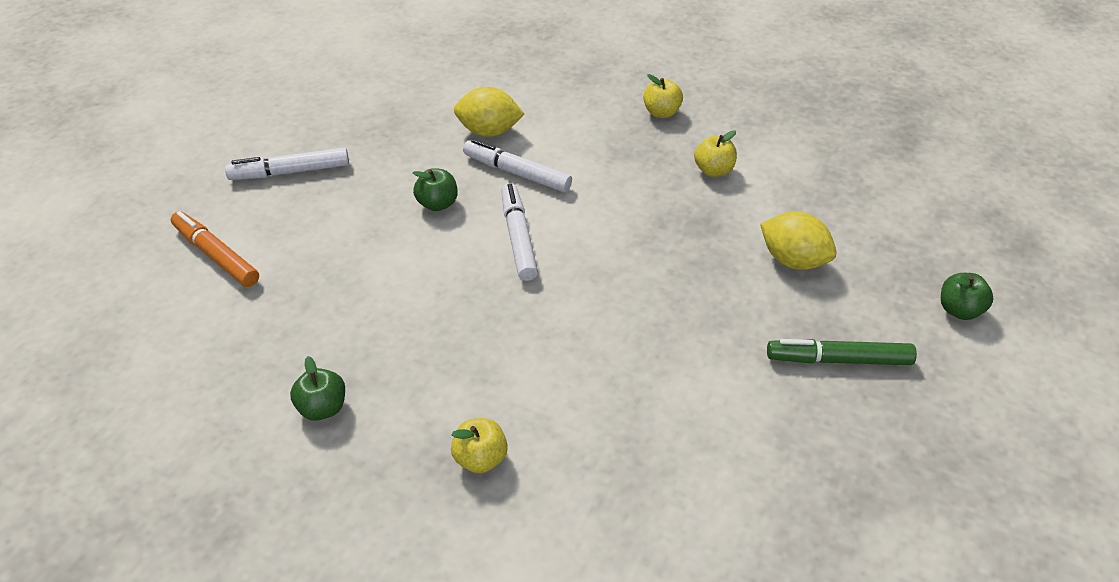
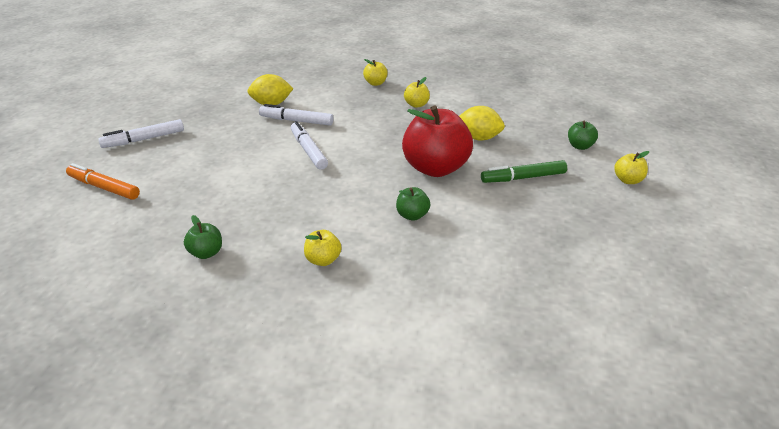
camera: 15 degrees left, 10 degrees down
green apple [413,168,458,211] -> green apple moved to [396,187,430,221]
none -> red apple [402,106,473,177]
none -> yellow apple [614,151,649,184]

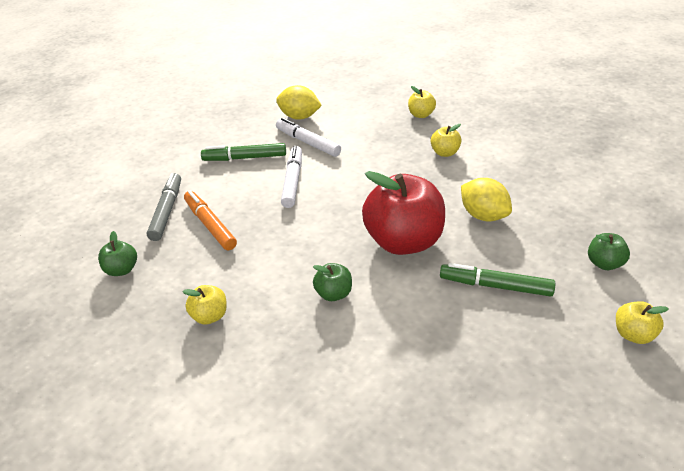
camera: 30 degrees right, 5 degrees up
orange marker [66,163,140,200] -> orange marker moved to [184,190,237,250]
white marker [98,119,184,148] -> none
none -> grey marker [147,173,181,241]
none -> green marker [201,143,286,161]

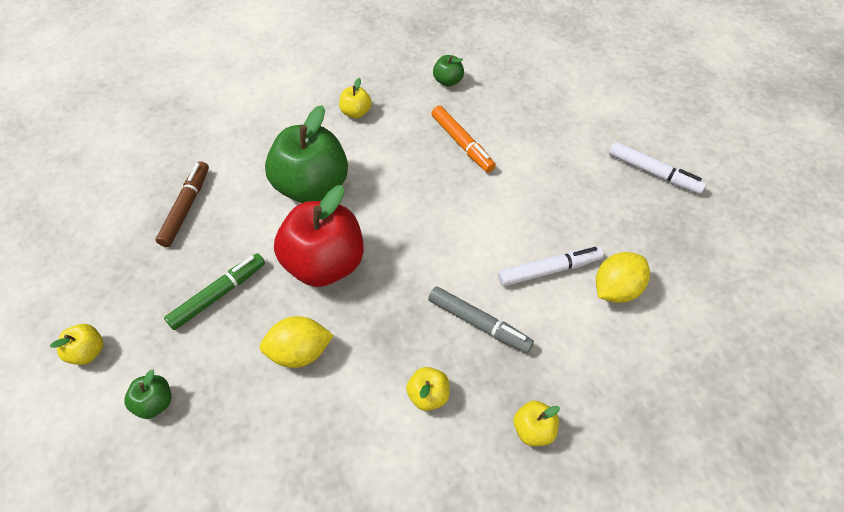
camera: 120 degrees right, 15 degrees up
grey marker [147,173,181,241] -> grey marker moved to [428,286,534,353]
orange marker [184,190,237,250] -> orange marker turned 60 degrees clockwise [431,106,496,173]
green marker [201,143,286,161] -> none
white marker [281,146,302,208] -> white marker moved to [609,142,707,194]
green apple [313,263,352,301] -> green apple [265,105,348,203], size x2.25
none -> brown marker [156,161,209,247]

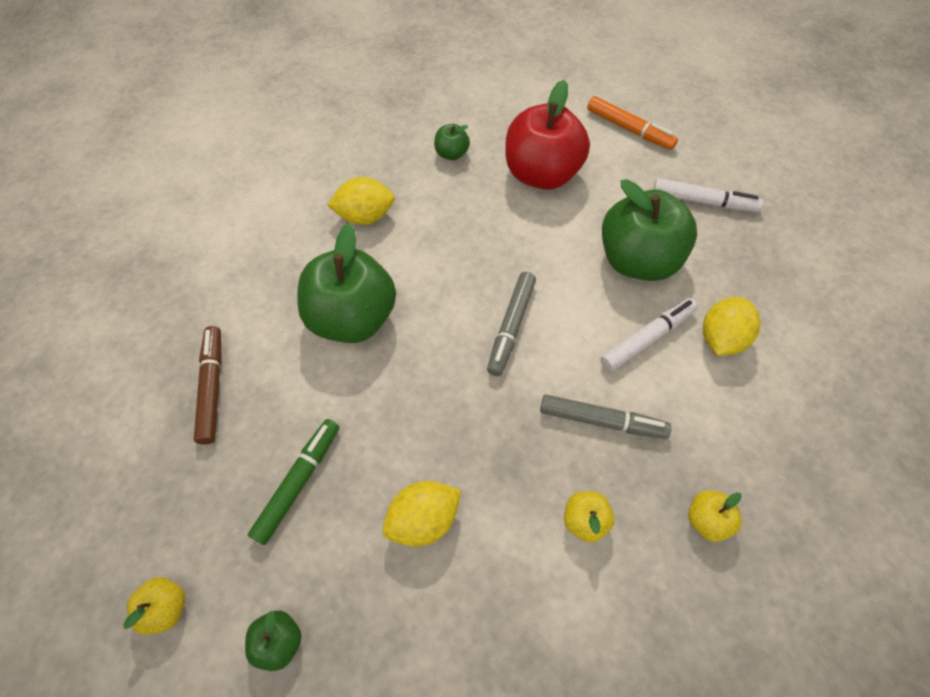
camera: 20 degrees left, 5 degrees up
red apple [274,185,364,287] -> red apple moved to [506,80,590,190]
yellow apple [339,78,372,118] -> yellow lemon [327,177,395,225]
orange marker [431,106,496,173] -> orange marker moved to [587,96,678,150]
none -> grey marker [487,272,536,376]
none -> green apple [602,179,697,281]

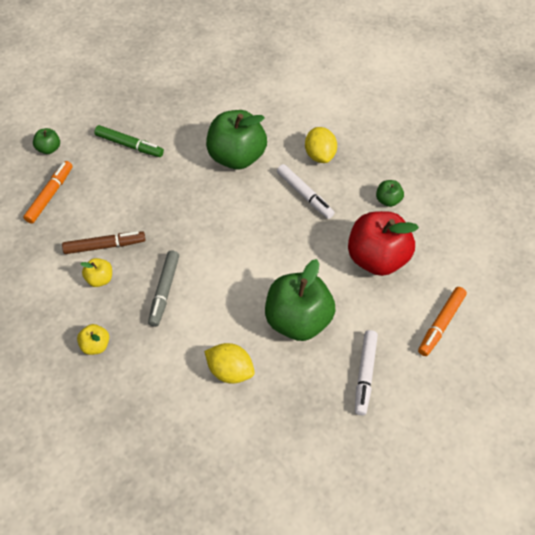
camera: 85 degrees right, 5 degrees down
yellow apple [123,577,185,635] -> none
brown marker [194,326,222,445] -> brown marker moved to [62,231,145,254]
yellow lemon [383,481,462,547] -> none
grey marker [487,272,536,376] -> none
white marker [600,298,698,372] -> white marker moved to [277,164,334,219]
none -> orange marker [23,161,73,224]

